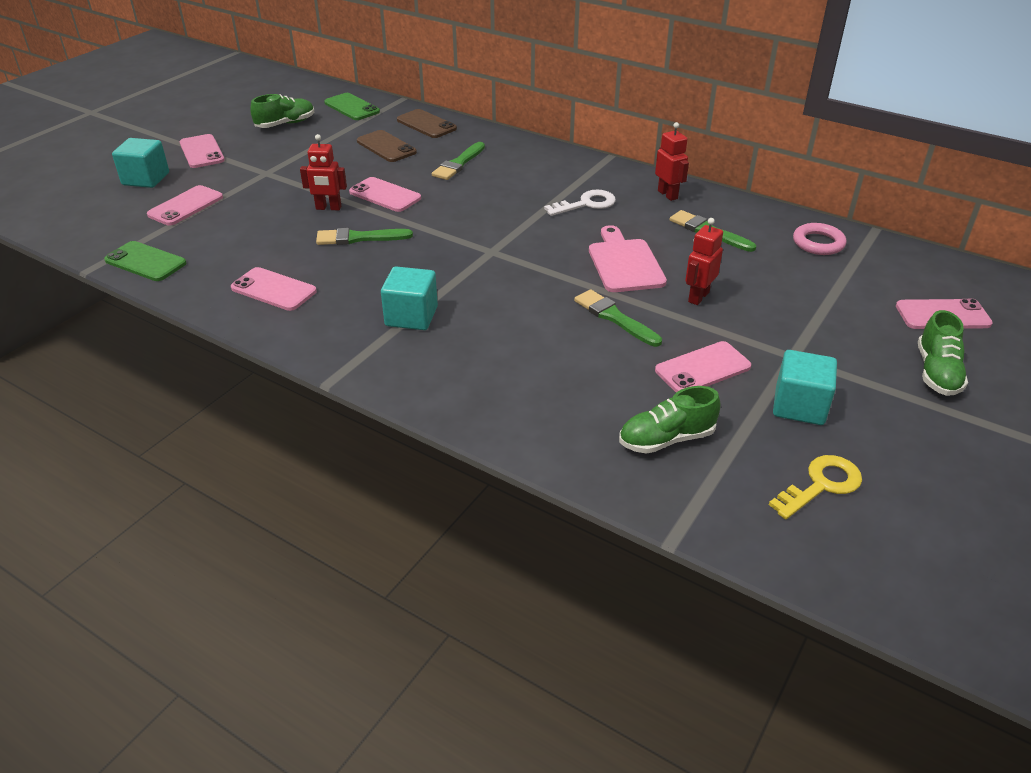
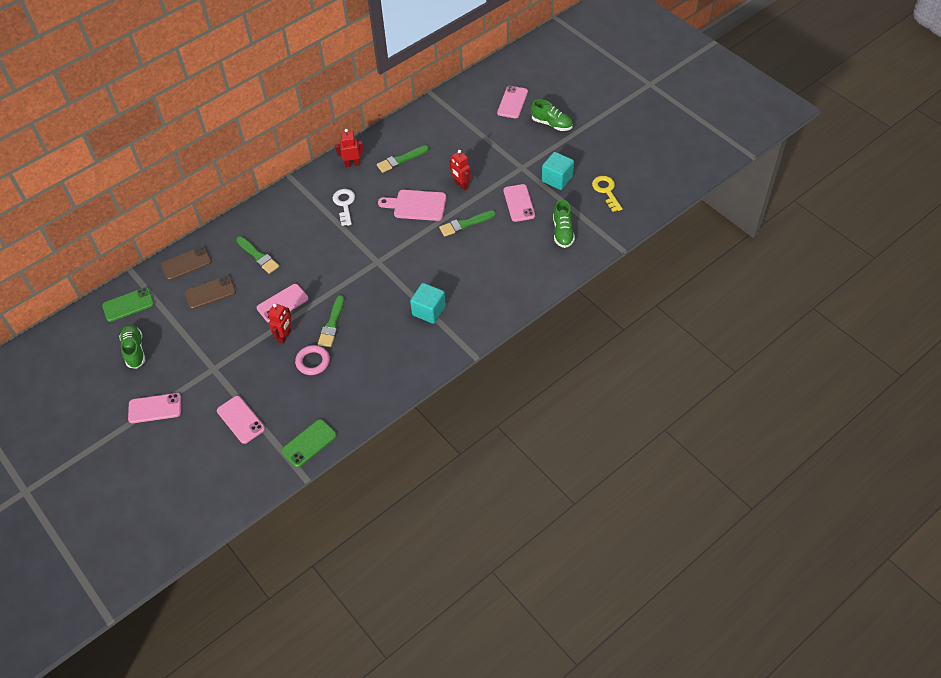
camera: 70 degrees left, 15 degrees up
turquoise cube [112,138,169,188] -> none
pink phone [231,267,317,311] -> none
pink ring [793,223,846,255] -> pink ring moved to [295,345,330,375]

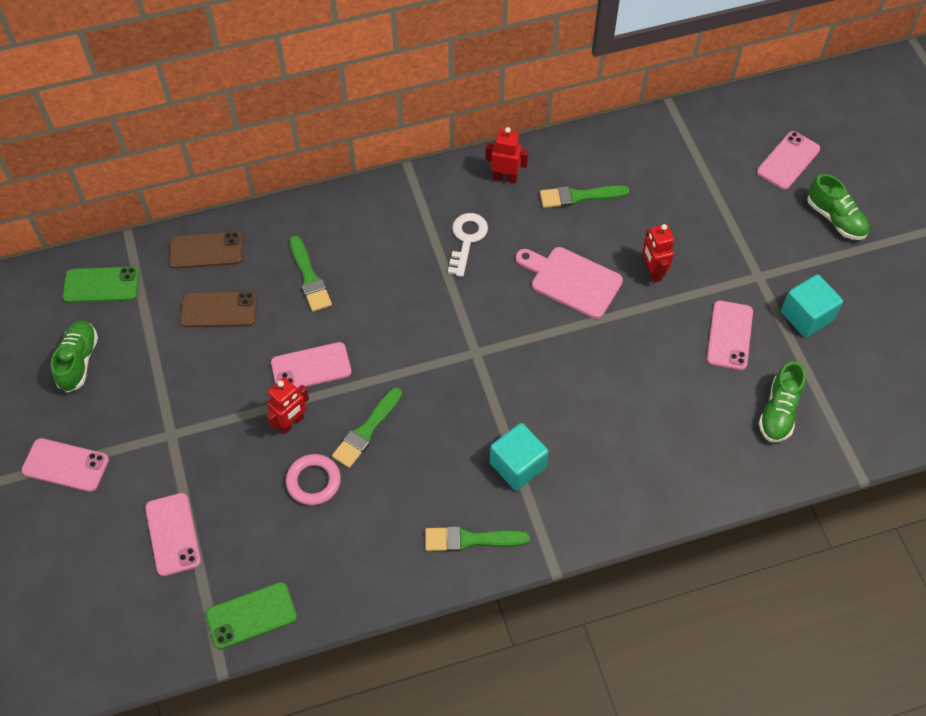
camera: 20 degrees right, 5 degrees up
green brush [439,210,496,237] -> green brush moved to [425,526,530,552]
yellow key [592,176,622,212] -> none

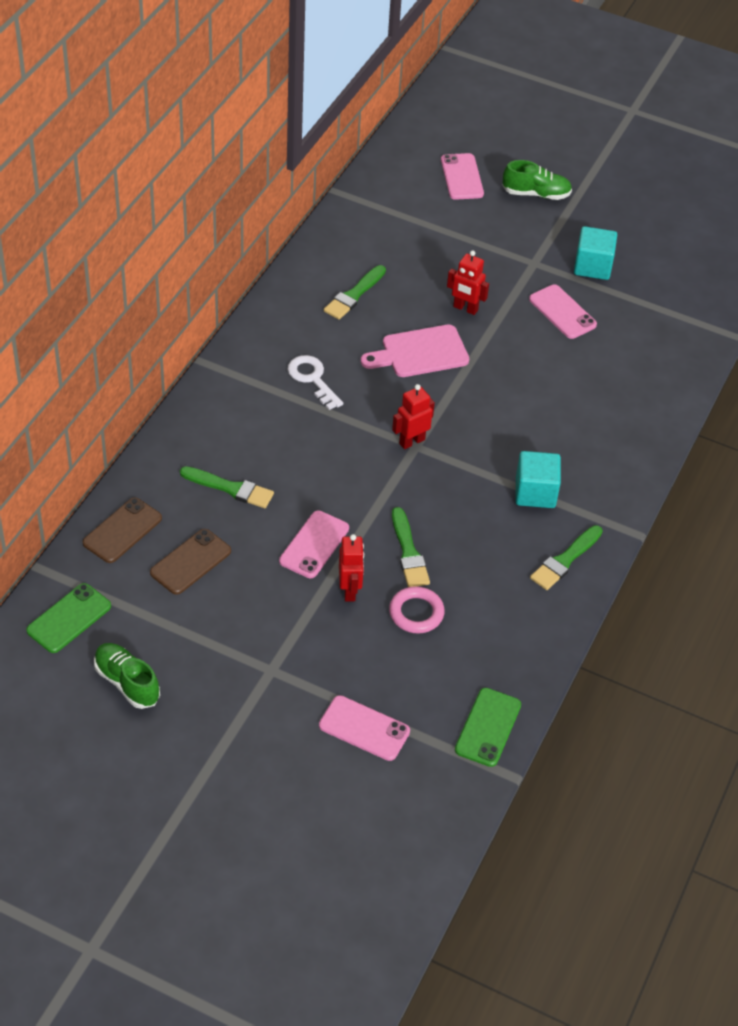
camera: 50 degrees left, 10 degrees down
pink phone [22,438,109,492] -> none
red robot [485,127,529,183] -> red robot moved to [392,384,435,449]
green shoe [759,361,806,442] -> none

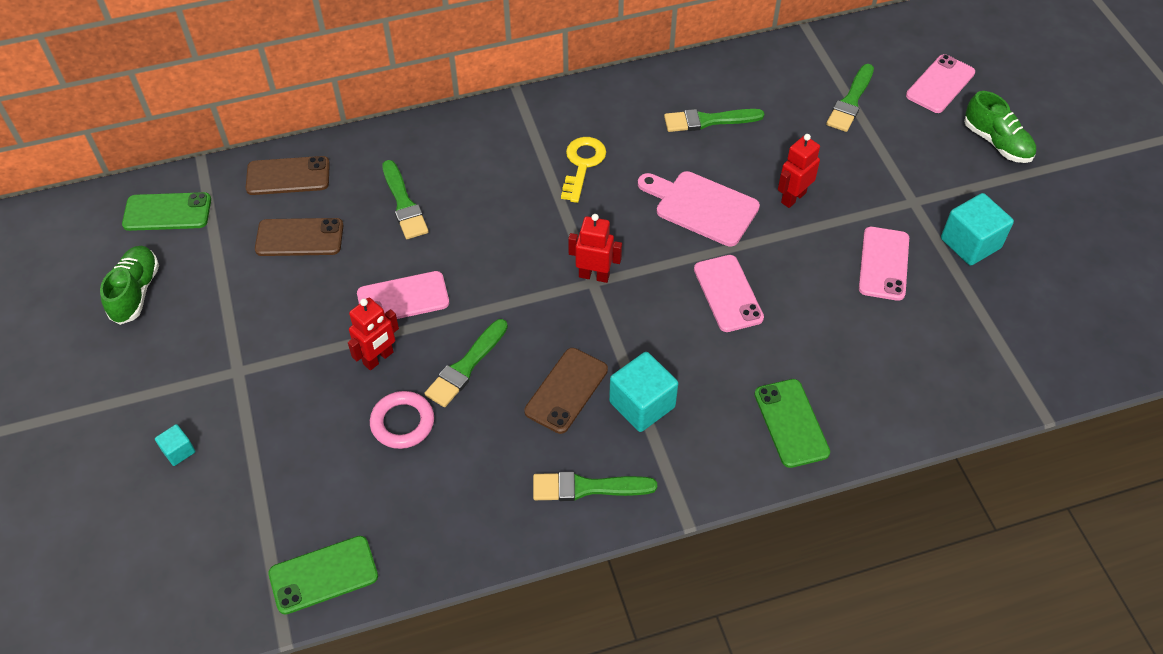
camera: 50 degrees right, 5 degrees up
white key [288,355,343,410] -> yellow key [561,137,606,203]
pink phone [319,695,410,761] -> pink phone moved to [694,255,764,332]
red robot [447,250,489,315] -> red robot turned 60 degrees clockwise [778,134,820,208]
none -> turquoise cube [155,424,195,466]
none -> brown phone [524,348,608,434]
none -> green phone [755,379,830,468]
none -> green brush [826,64,874,132]

